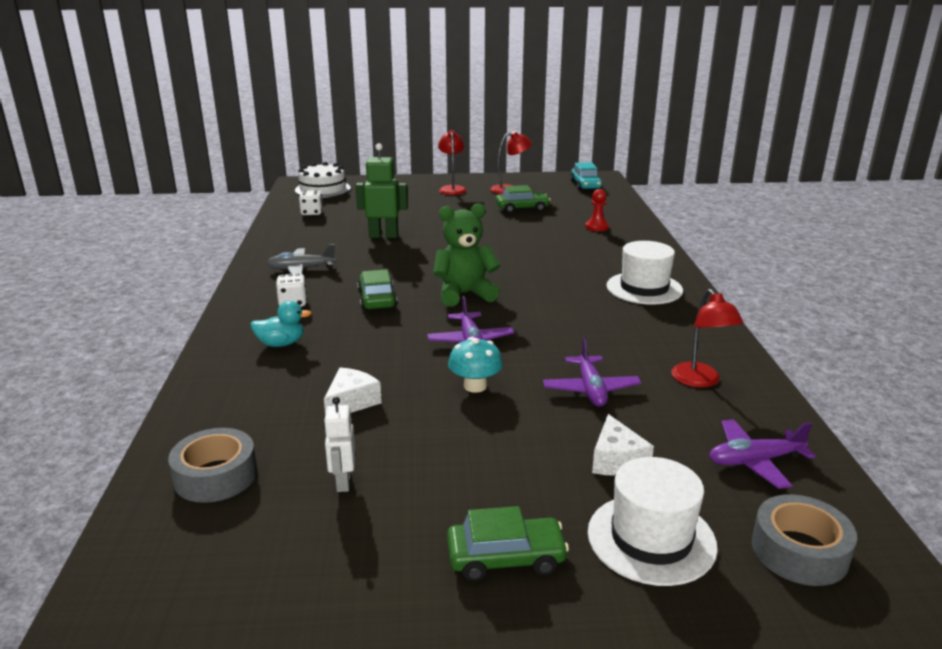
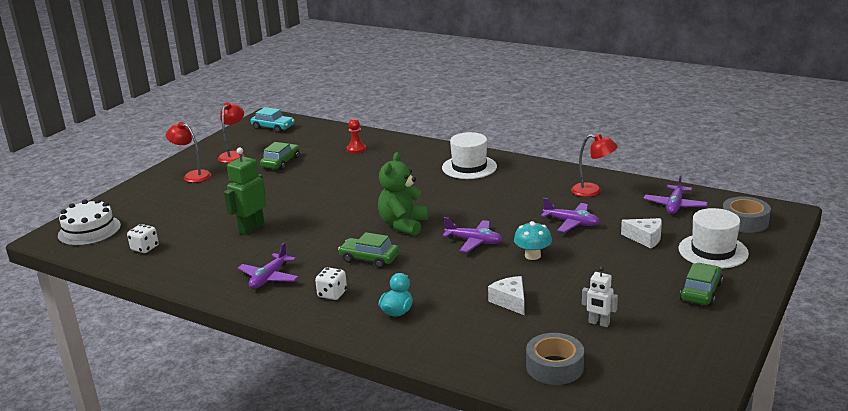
camera: 55 degrees left, 0 degrees up
grey plane [267,244,336,274] -> purple plane [238,242,299,289]

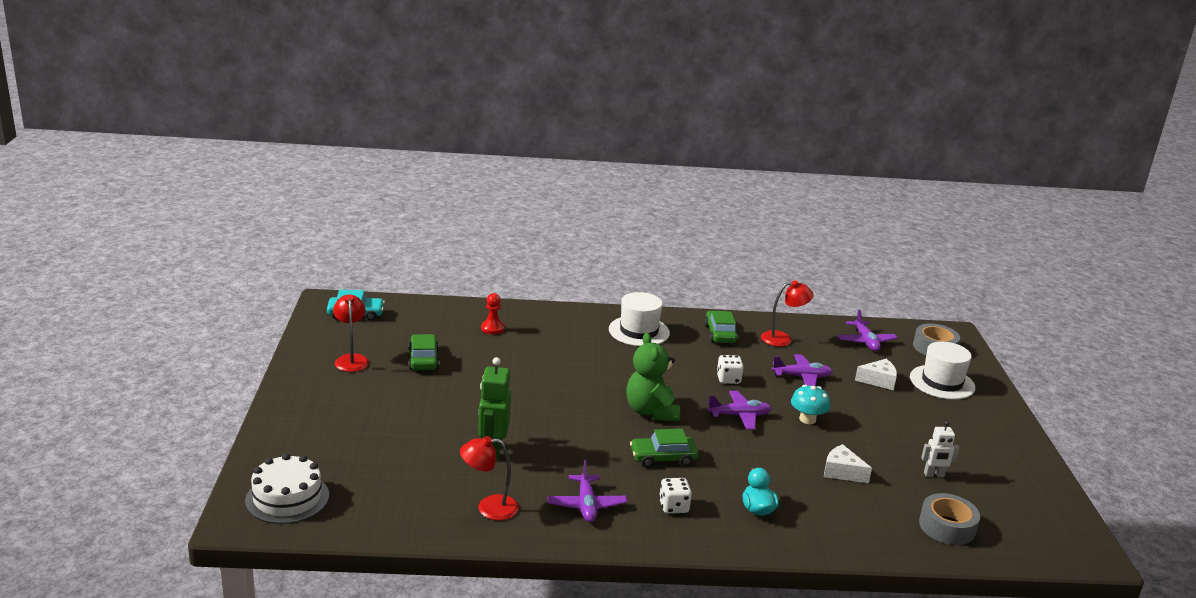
camera: 35 degrees left, 0 degrees up
white dice [127,224,159,253] -> white dice moved to [717,355,744,384]
red lamp [166,122,211,183] -> red lamp moved to [460,436,519,520]
green car [680,263,723,306] -> green car moved to [704,311,738,343]

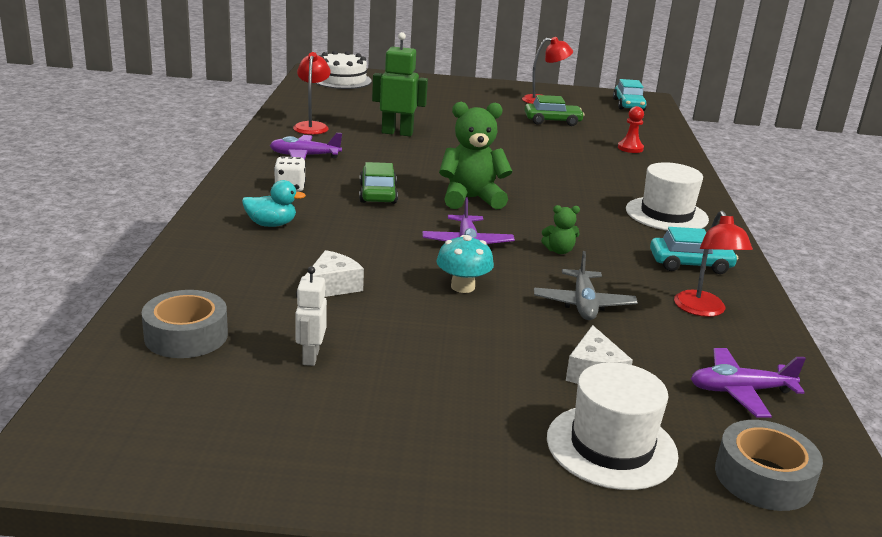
camera: 95 degrees right, 0 degrees up
green car [704,311,738,343] -> turquoise car [650,227,738,274]
white dice [717,355,744,384] -> green teddy bear [541,205,580,254]
purple plane [772,354,833,386] -> grey plane [534,251,638,320]

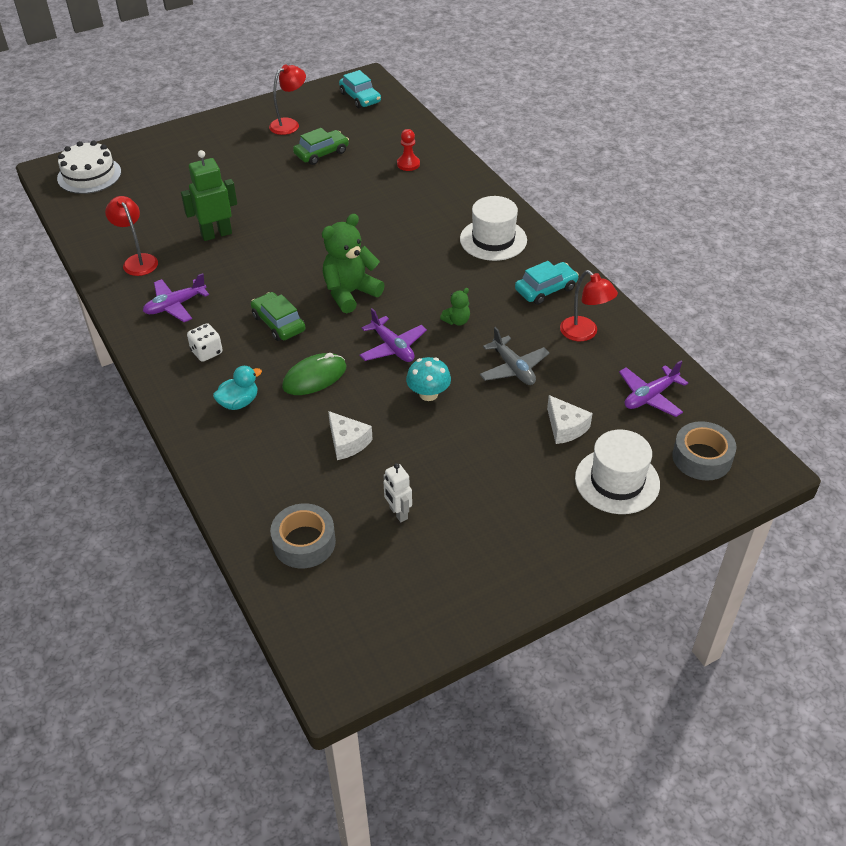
camera: 30 degrees left, 20 degrees up
white cheese [305,250,364,297] -> white cheese turned 135 degrees clockwise [328,411,373,460]
none -> green mouse [282,353,346,395]

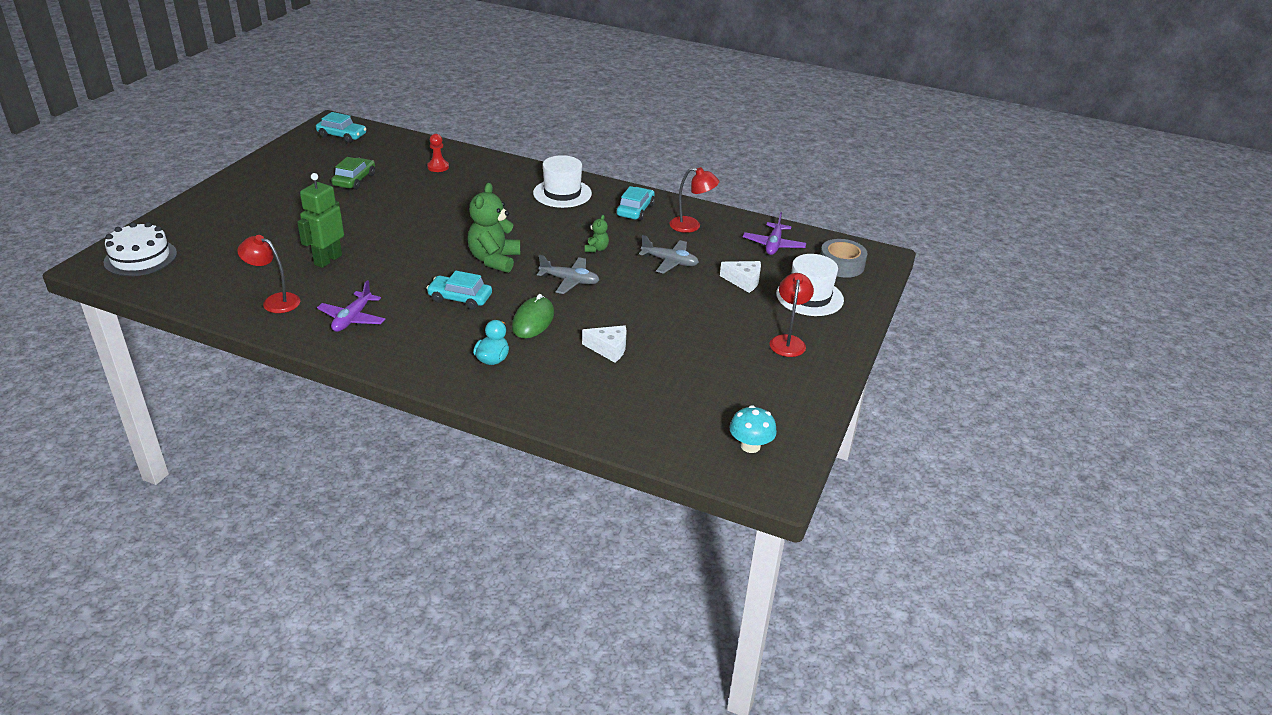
camera: 40 degrees left, 10 degrees down
white dice [187,323,223,362] -> none
green car [251,292,306,341] -> turquoise car [426,271,492,310]
red lamp [269,65,306,135] -> red lamp moved to [770,273,814,357]
grey tape [270,503,336,568] -> none
purple plane [359,308,427,362] -> grey plane [537,255,599,294]
white robot [383,463,412,522] -> none
turquoise mushroom [406,357,451,401] -> turquoise mushroom moved to [729,405,777,453]

